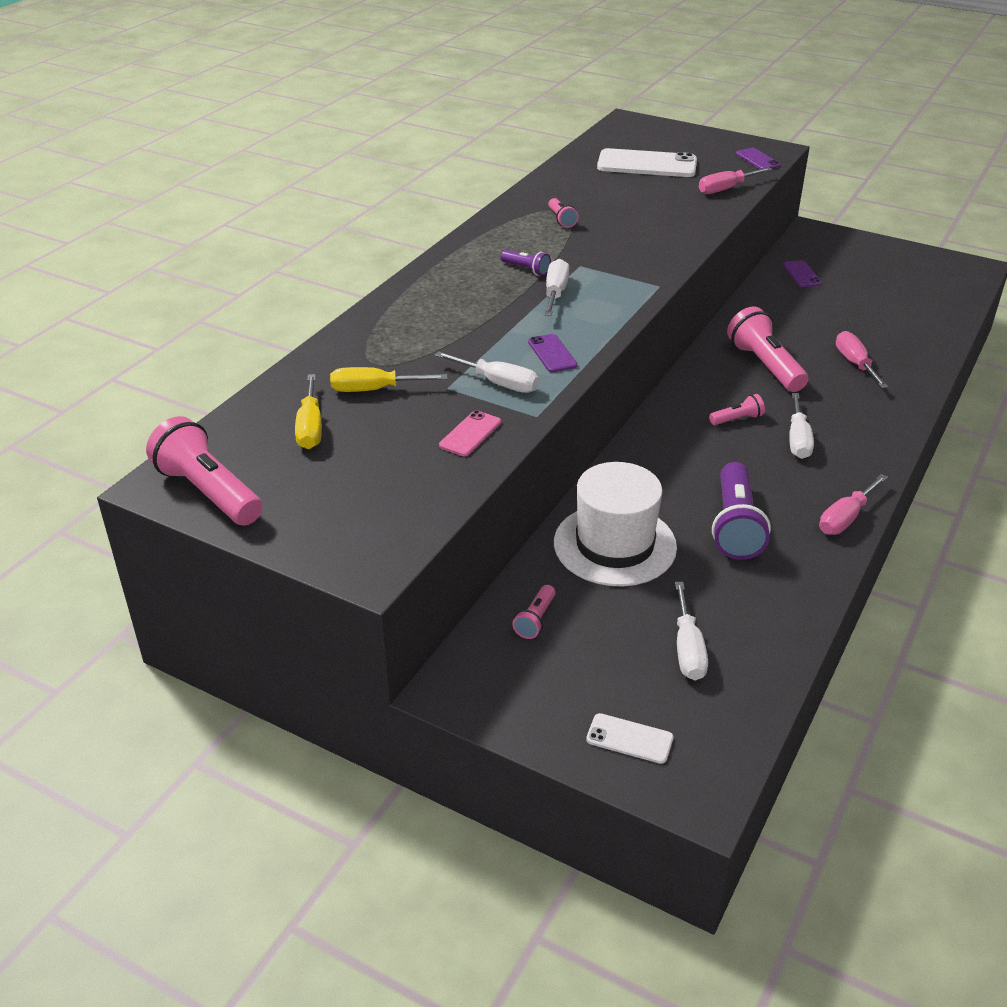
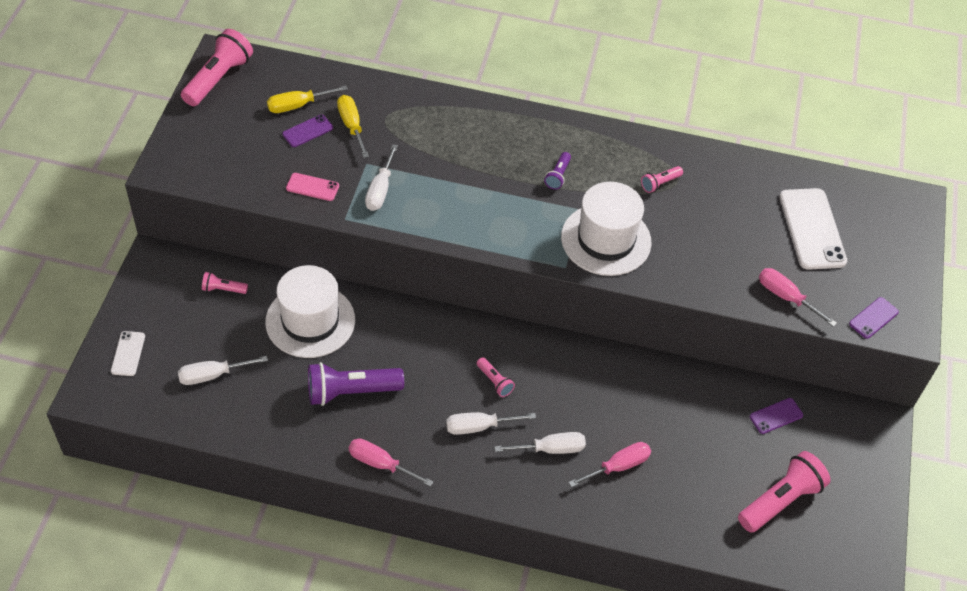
camera: 70 degrees right, 15 degrees up
purple phone [528,334,578,373] -> purple phone moved to [282,114,333,147]
white screwdriver [544,259,569,316] -> white screwdriver moved to [495,432,586,454]
pink flashlight [727,306,808,392] -> pink flashlight moved to [738,451,831,533]
none -> white hat [561,182,651,276]

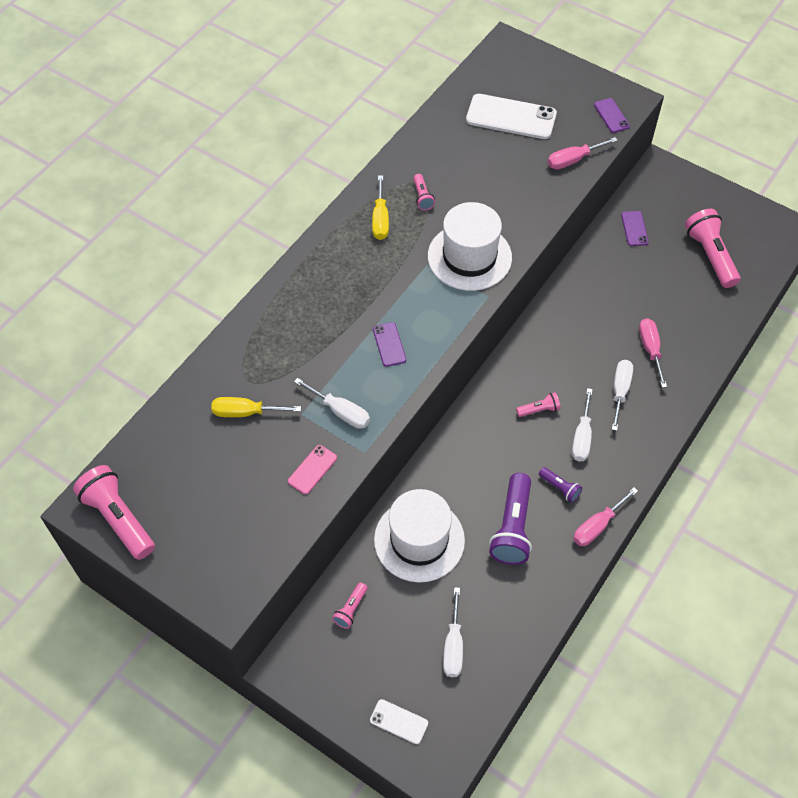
camera: 65 degrees left, 5 degrees up
yellow screwdriver [267,85,348,113] -> yellow screwdriver moved to [372,175,389,240]
purple phone [282,114,333,147] -> purple phone moved to [373,322,406,367]
purple flashlight [544,152,571,190] -> purple flashlight moved to [539,467,582,503]

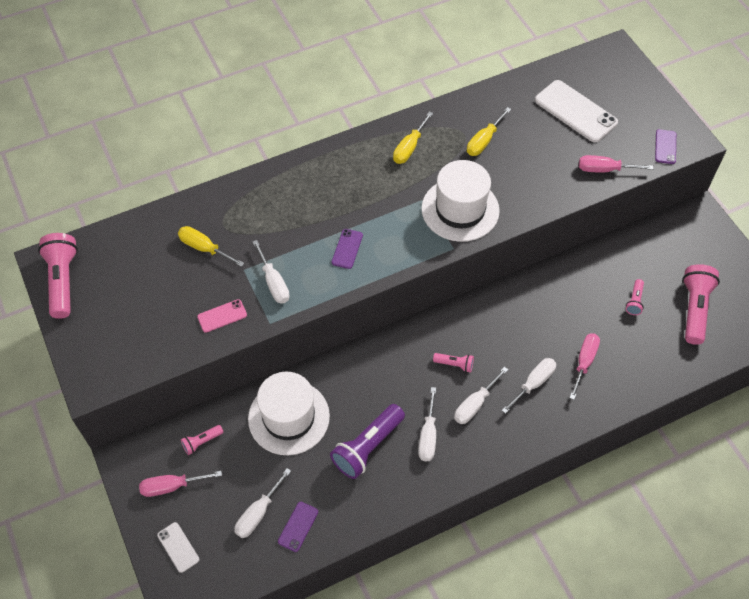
camera: 30 degrees right, 0 degrees up
pink flashlight [413,174,435,211] -> pink flashlight moved to [626,279,644,315]
purple flashlight [539,467,582,503] -> white screwdriver [418,387,436,462]
pink screwdriver [573,487,638,546] -> pink screwdriver moved to [139,471,222,497]
purple phone [621,211,649,246] -> purple phone moved to [278,502,318,552]
none -> yellow screwdriver [467,107,511,156]

